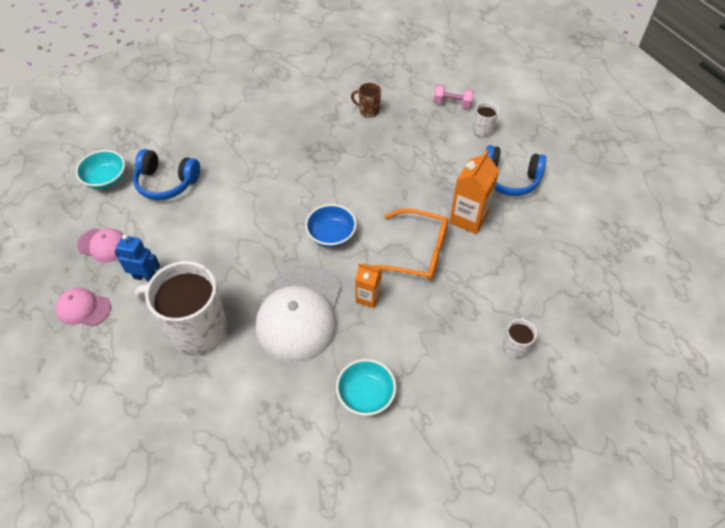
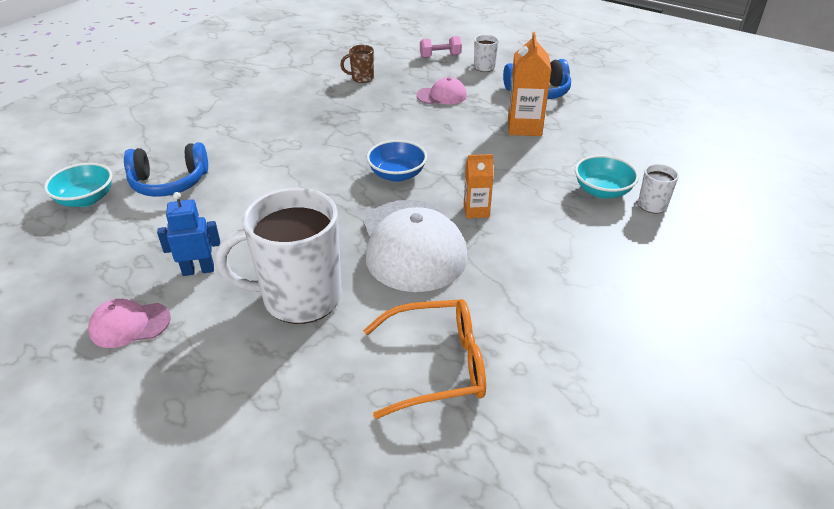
camera: 25 degrees left, 15 degrees down
pink cap [77,228,124,262] -> pink cap moved to [416,77,467,104]
turquoise bowl [336,359,396,416] -> turquoise bowl moved to [575,155,639,199]
orange glasses [369,208,448,281] -> orange glasses moved to [363,299,486,419]

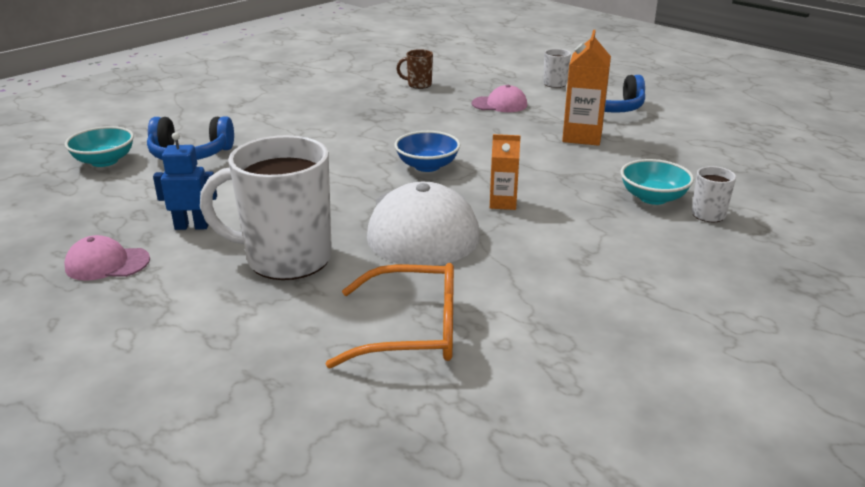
camera: 10 degrees right, 10 degrees down
pink dumbbell [420,36,462,58] -> none

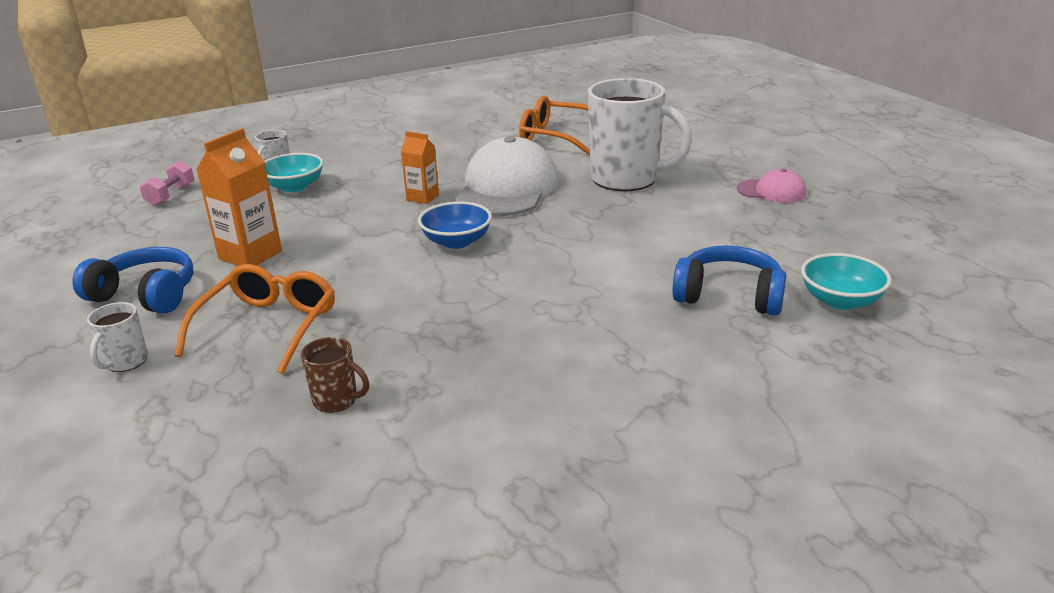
camera: 160 degrees left, 0 degrees up
blue robot [153,132,217,230] -> none
pink cap [472,85,527,112] -> orange glasses [175,264,335,374]
none -> pink dumbbell [140,160,194,206]

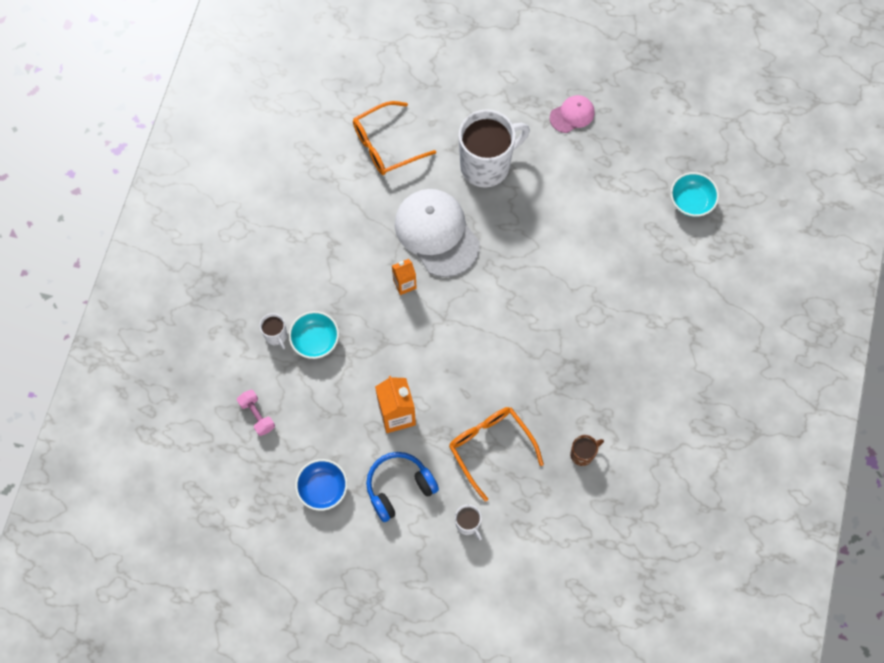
camera: 50 degrees left, 40 degrees up
blue bowl [418,202,492,249] -> blue bowl moved to [295,459,348,511]
blue headphones [672,245,786,315] -> none

